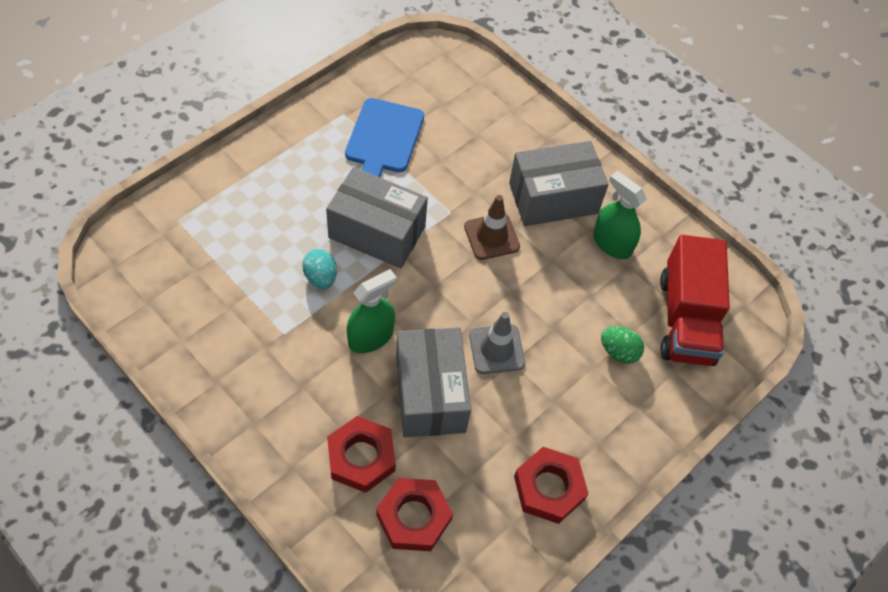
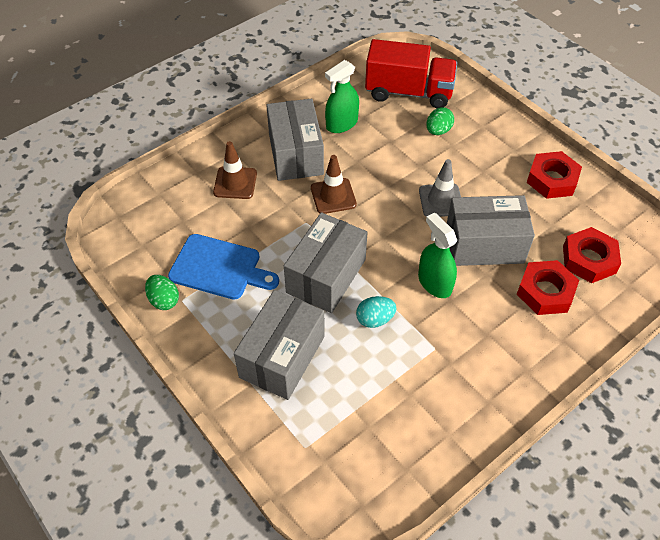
camera: 80 degrees left, 5 degrees down
none -> green egg [145,275,179,310]
none -> brown traffic cone [213,141,257,199]
none -> grey box [234,290,325,400]

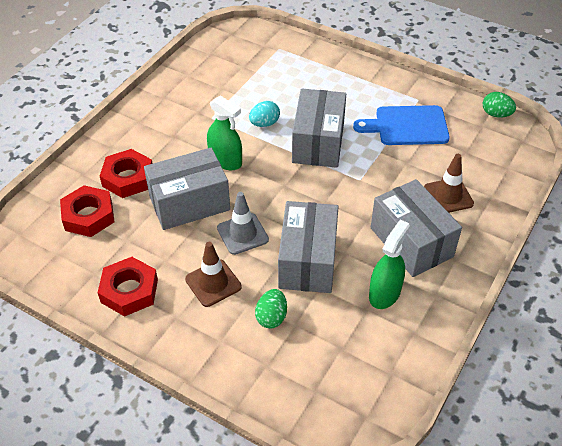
camera: 160 degrees right, 5 degrees down
green egg [145,275,179,310] -> green egg moved to [483,92,516,118]
grey box [234,290,325,400] -> grey box moved to [278,201,339,293]
brown traffic cone [311,155,357,214] -> brown traffic cone moved to [185,242,242,307]
red truck [365,39,457,108] -> none

